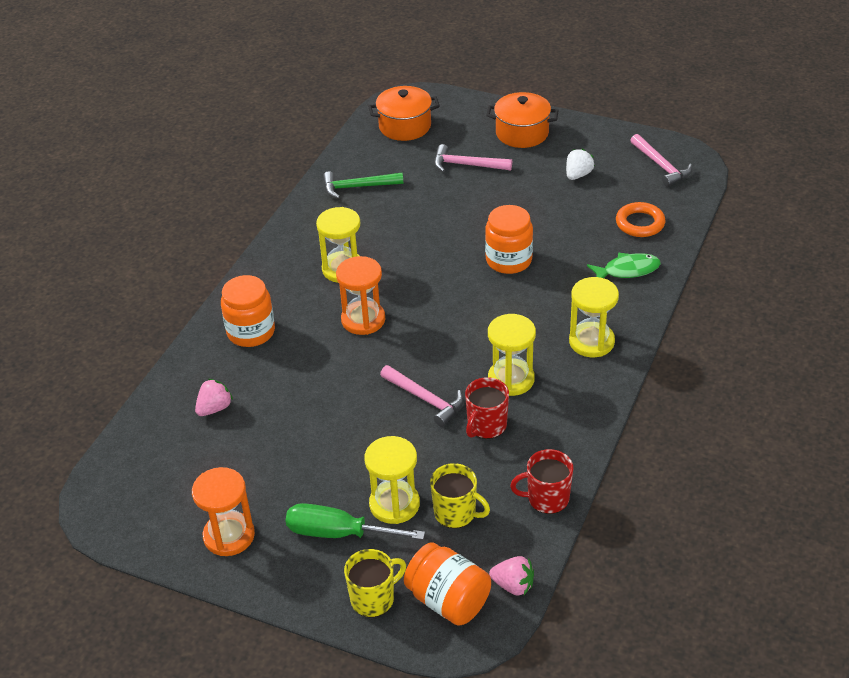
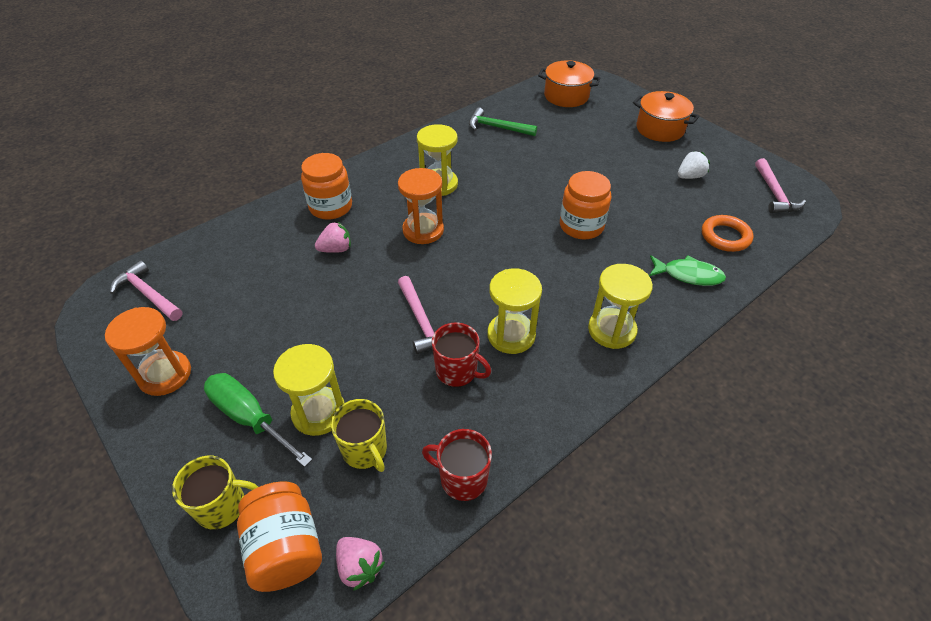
camera: 25 degrees right, 5 degrees up
pink strawberry [195,379,233,416] -> pink strawberry moved to [315,221,351,253]
pink hammer [434,144,512,172] -> pink hammer moved to [110,260,183,321]
red mug [465,377,509,439] -> red mug turned 120 degrees counterclockwise [432,323,491,387]

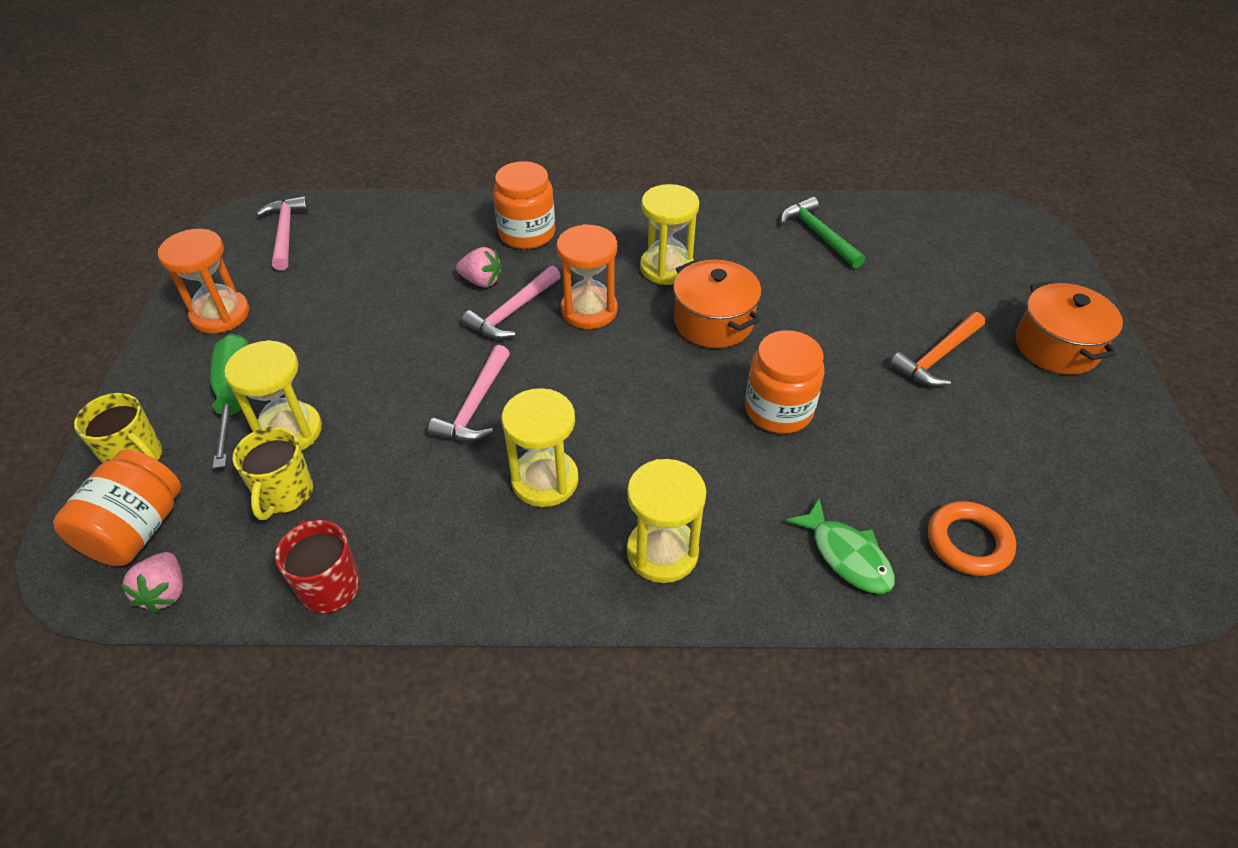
camera: 40 degrees right, 0 degrees up
red mug [432,323,491,387] -> none
orange pot [538,60,600,107] -> orange pot moved to [673,260,761,348]
white strawberry [678,151,710,179] -> none
pink hammer [755,158,806,213] -> pink hammer moved to [462,266,561,339]
none -> orange hammer [890,312,985,387]

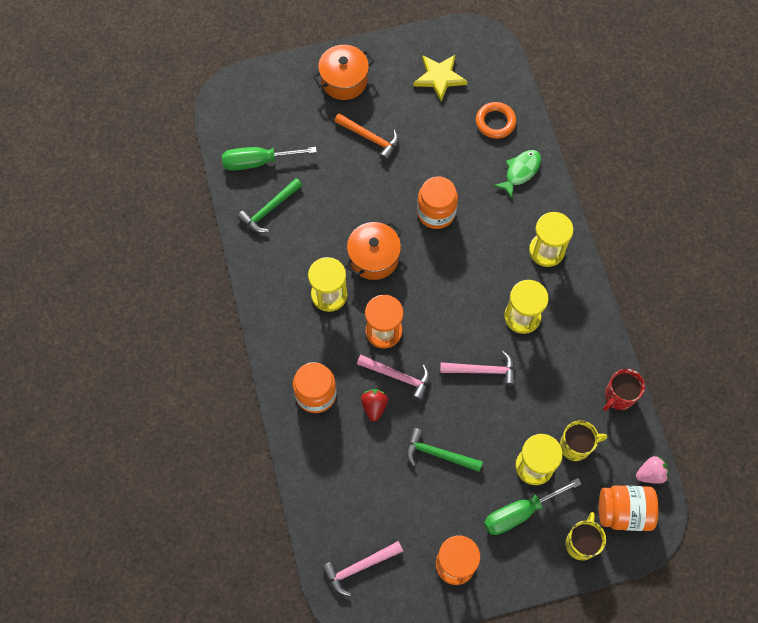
camera: 105 degrees left, 20 degrees up
pink strawberry [456,247,502,287] -> red strawberry [361,389,388,422]
none -> green screwdriver [222,147,317,171]
none -> green hammer [406,428,483,472]
none -> yellow star [413,55,468,102]

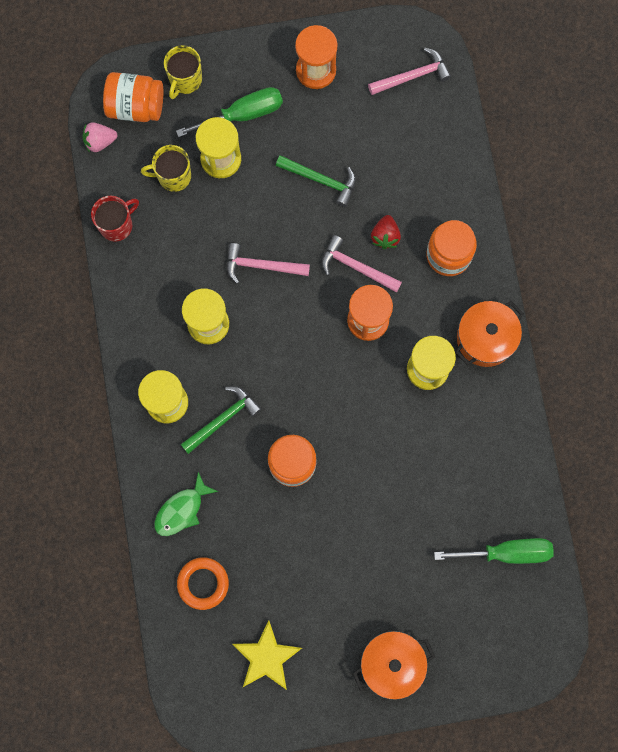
camera: 175 degrees left, 10 degrees up
green hammer [237,178,302,233] -> green hammer moved to [180,386,261,454]
orange hammer [334,113,399,161] -> none
orange pot [345,222,402,280] -> orange pot moved to [455,301,524,367]

